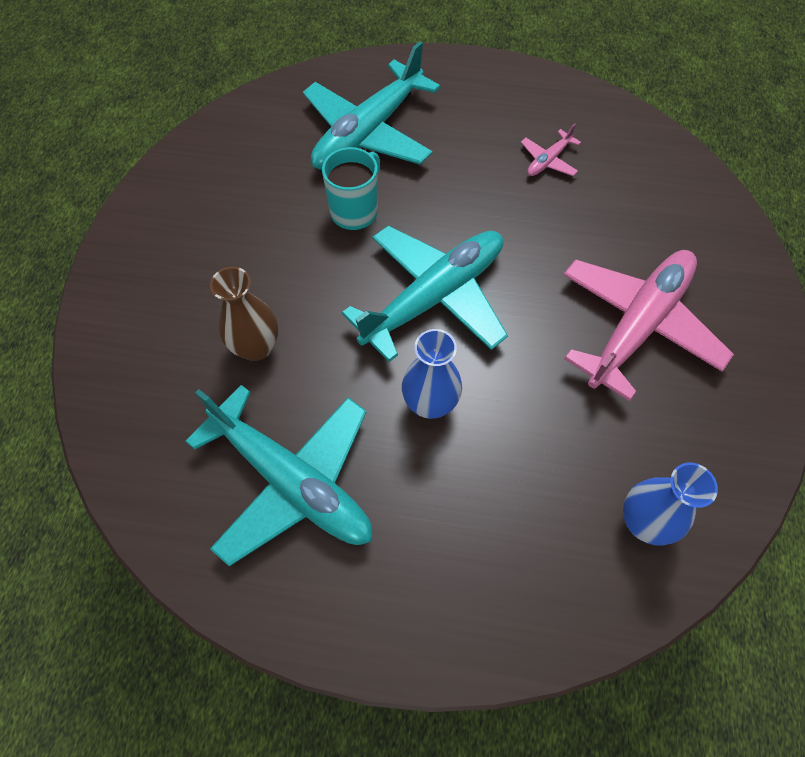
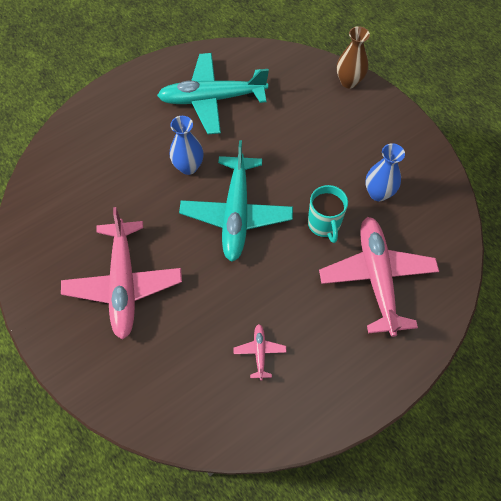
camera: 135 degrees right, 0 degrees up
brown vase [210,267,278,361] -> brown vase moved to [337,26,370,88]
turquoise plane [303,41,440,170] -> pink plane [319,217,439,337]
blue vase [623,463,718,546] -> blue vase moved to [365,143,405,201]

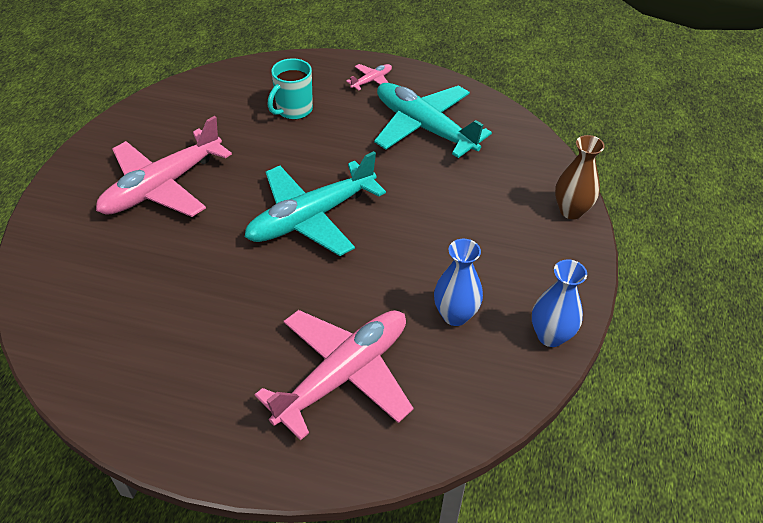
camera: 50 degrees right, 15 degrees down
blue vase [170,116,204,175] -> blue vase moved to [532,259,587,347]
pink plane [234,324,286,380] -> pink plane moved to [346,64,392,91]
turquoise mug [308,185,348,243] -> turquoise mug moved to [268,58,313,120]

